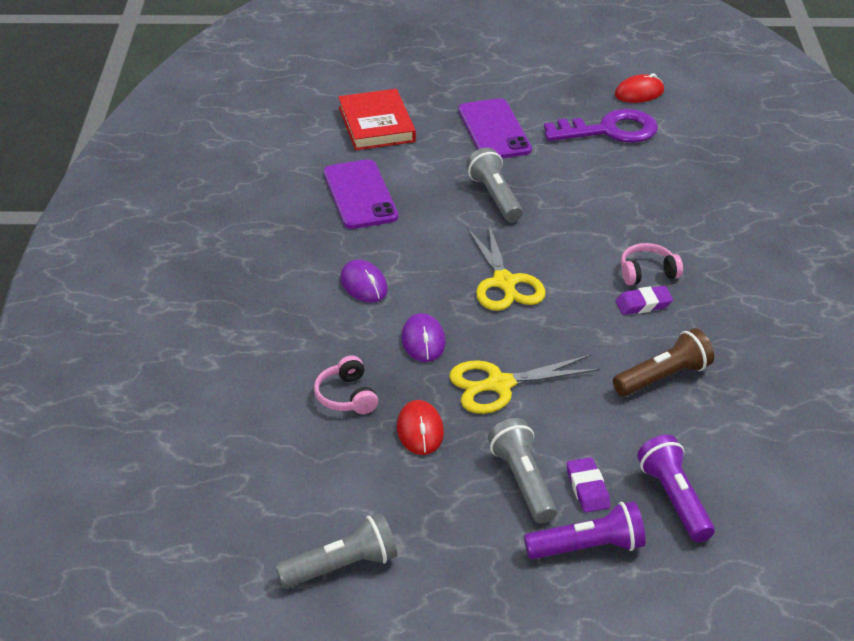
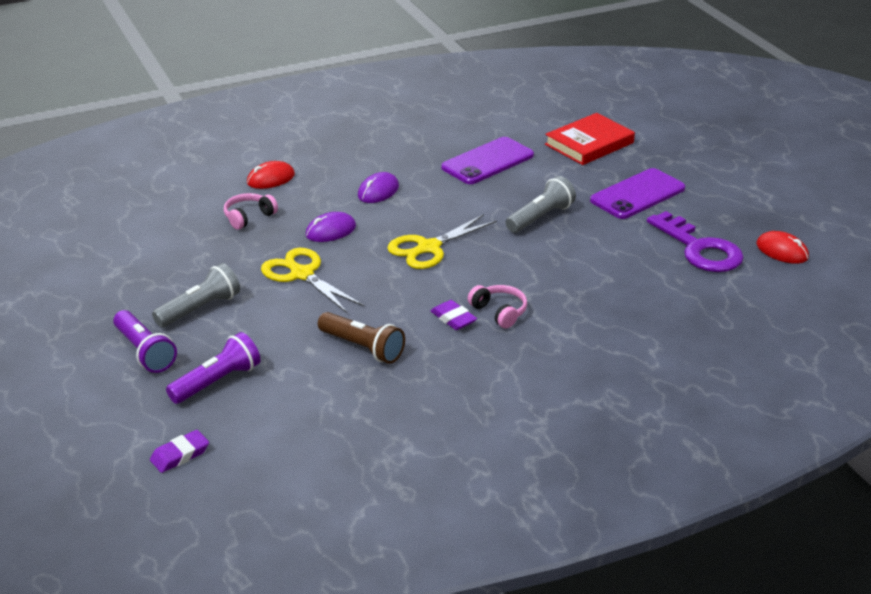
camera: 65 degrees right, 5 degrees down
grey flashlight [275,513,397,588] -> none
red mouse [397,400,444,455] -> red mouse moved to [247,161,295,189]
purple eraser [567,457,610,513] -> purple eraser moved to [150,430,209,473]

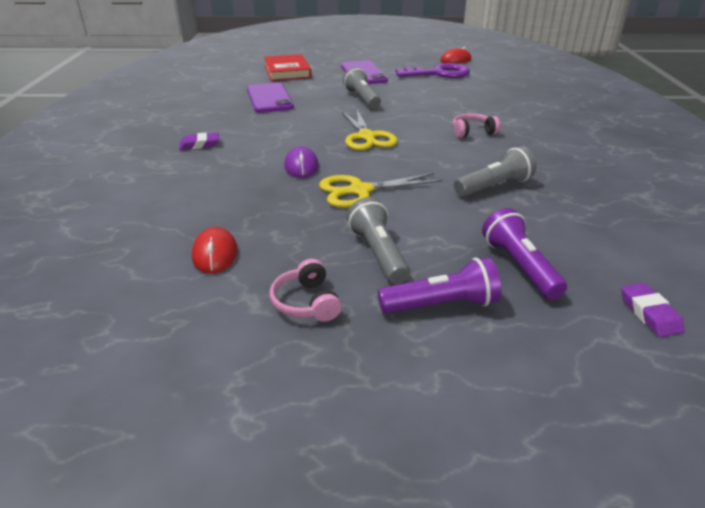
camera: 65 degrees left, 0 degrees up
pink headphones [224,193,278,230] -> pink headphones moved to [270,259,342,322]
red mouse [247,161,295,189] -> red mouse moved to [192,227,238,274]
brown flashlight [318,312,405,364] -> grey flashlight [454,146,537,197]
purple mouse [358,172,399,203] -> none
purple eraser [431,300,477,330] -> purple eraser moved to [179,132,219,150]

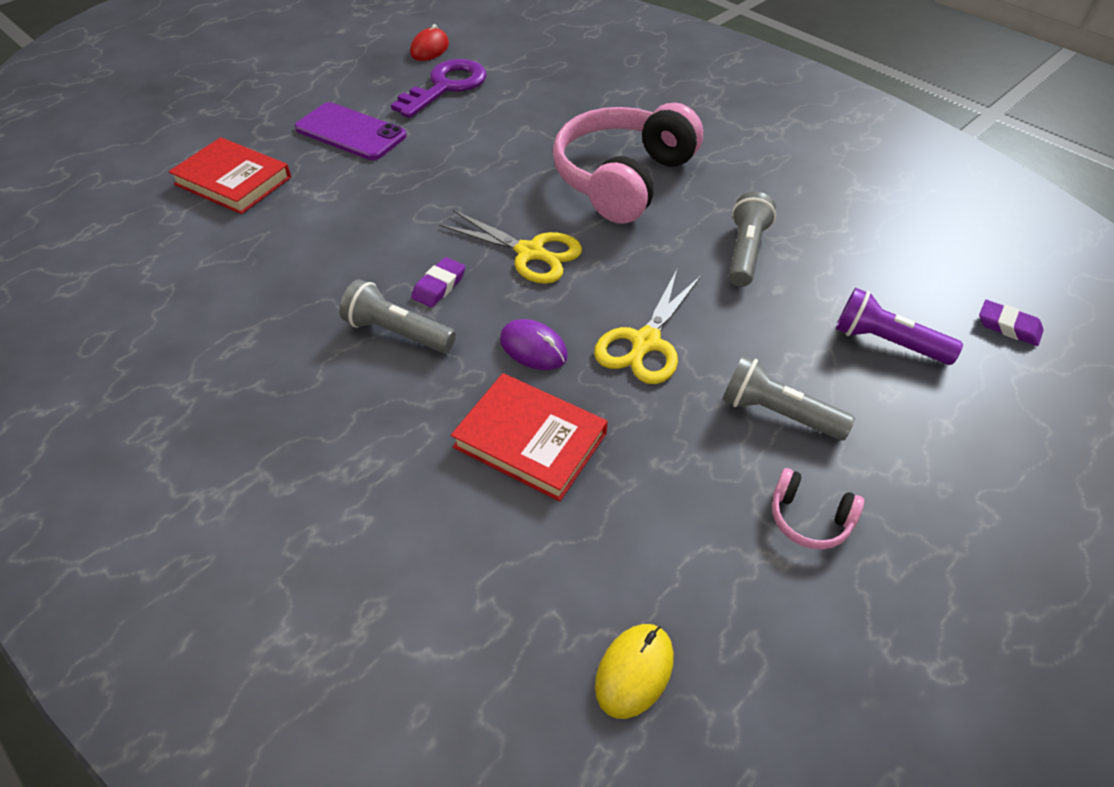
camera: 45 degrees left, 15 degrees up
purple eraser [179,132,219,150] -> purple eraser moved to [411,257,465,307]
red mouse [192,227,238,274] -> none
purple phone [247,82,294,113] -> none
grey flashlight [343,67,381,109] -> grey flashlight moved to [339,279,456,353]
purple flashlight [378,257,501,314] -> none
pink headphones [453,113,500,138] -> pink headphones [553,103,703,224], size x2.44
none -> red book [451,373,608,501]
none -> yellow mouse [595,624,674,719]

